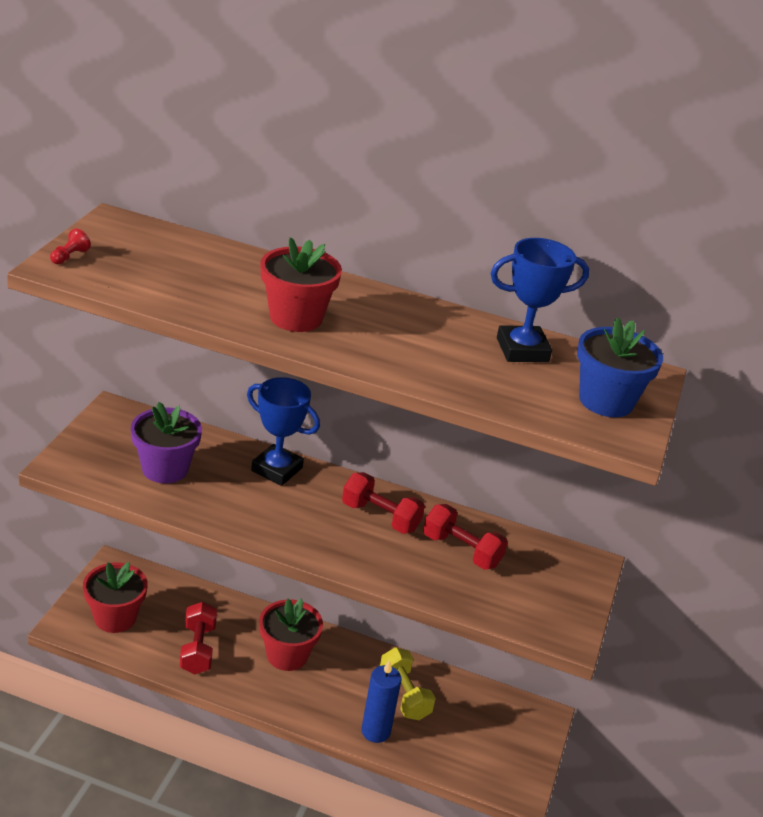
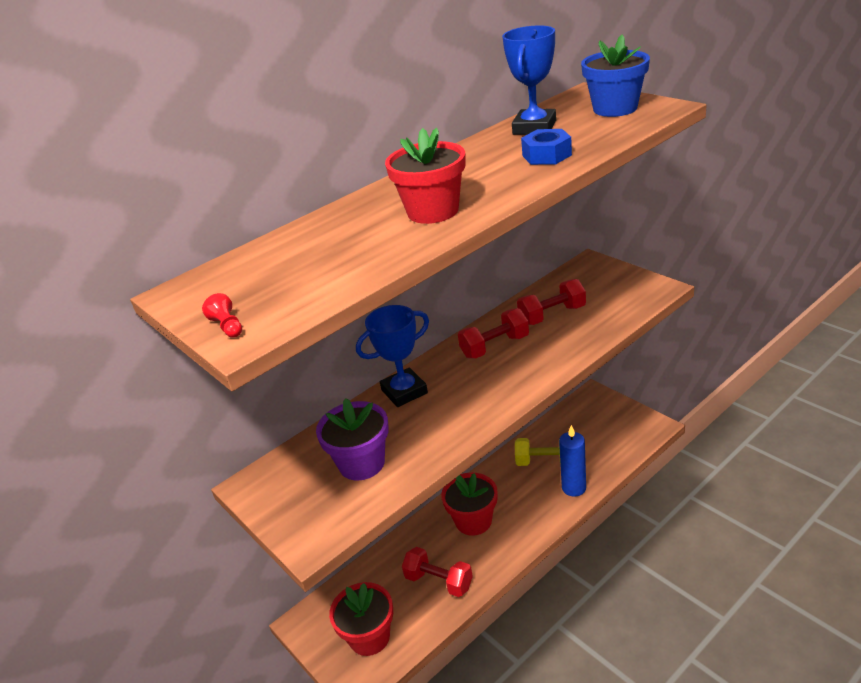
camera: 50 degrees left, 0 degrees up
none -> blue nut [521,129,572,165]

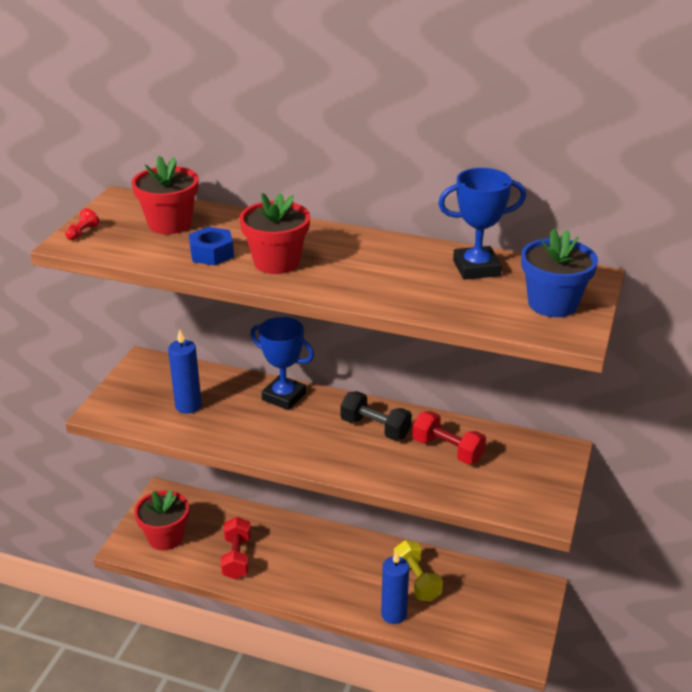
camera: 55 degrees right, 0 degrees up
purple flower pot [316,398,389,481] -> blue candle [168,330,202,414]
red flower pot [441,472,498,536] -> red flower pot moved to [131,156,198,234]
red dumbbell [458,308,529,359] -> black dumbbell [340,391,412,441]
blue nut [521,129,572,165] -> blue nut moved to [189,227,234,266]

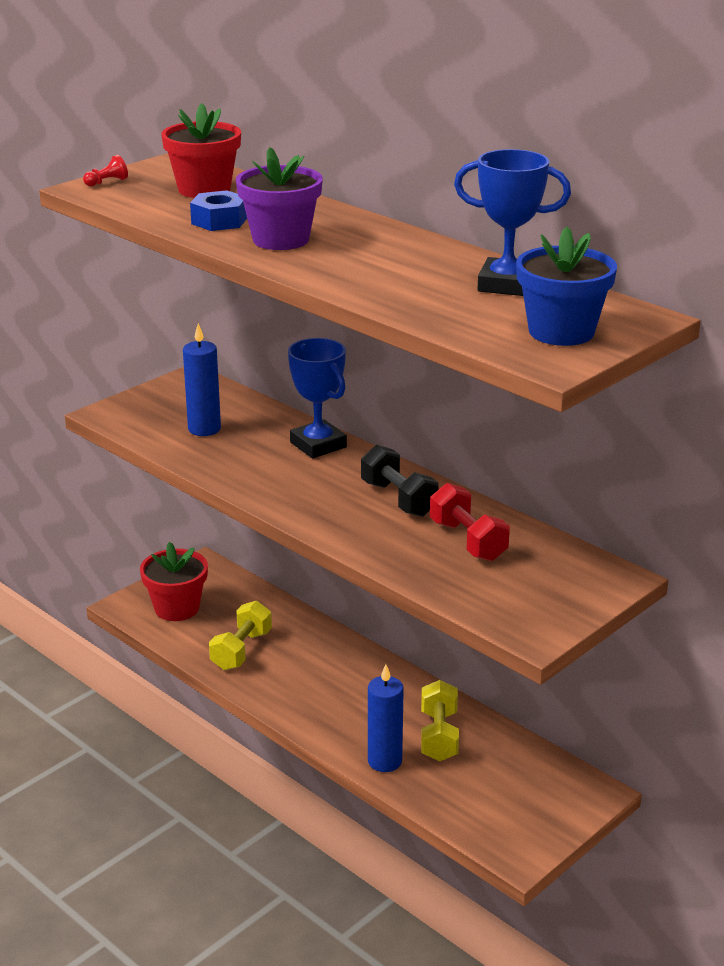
camera: 25 degrees right, 5 degrees down
red dumbbell [221,517,251,579] -> yellow dumbbell [209,601,272,670]
red flower pot [239,193,310,274] -> purple flower pot [236,147,323,250]

